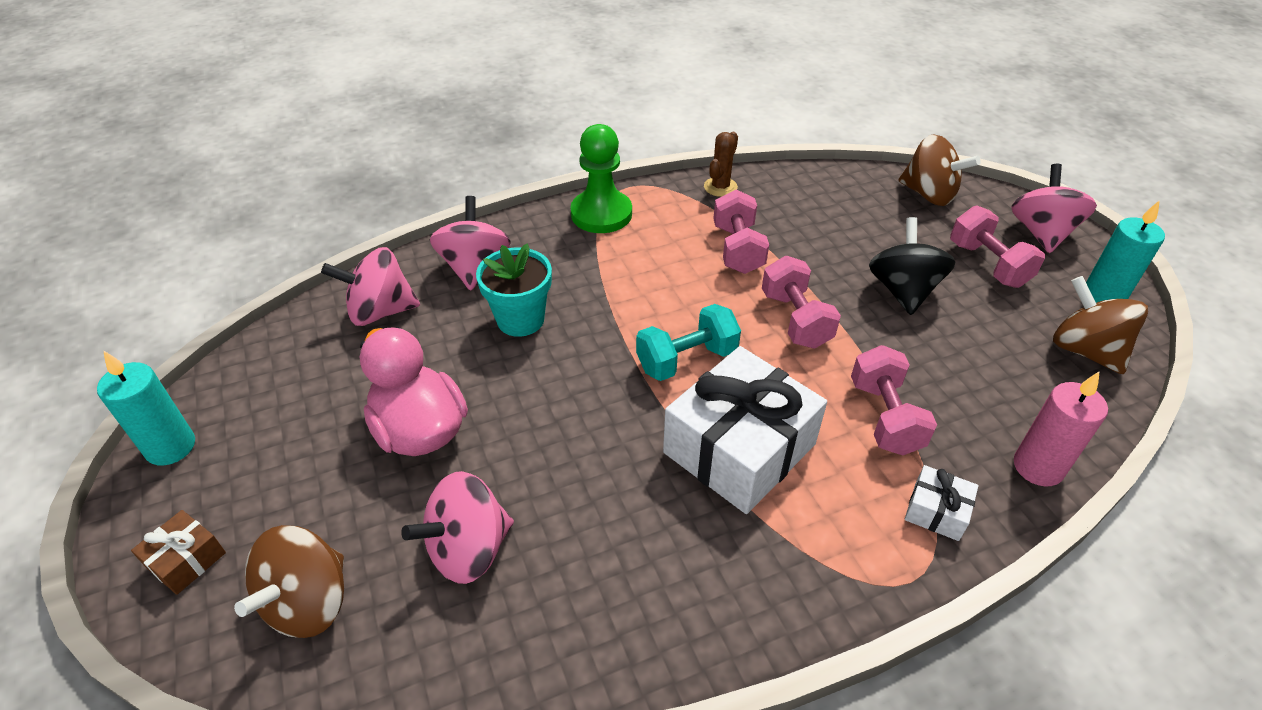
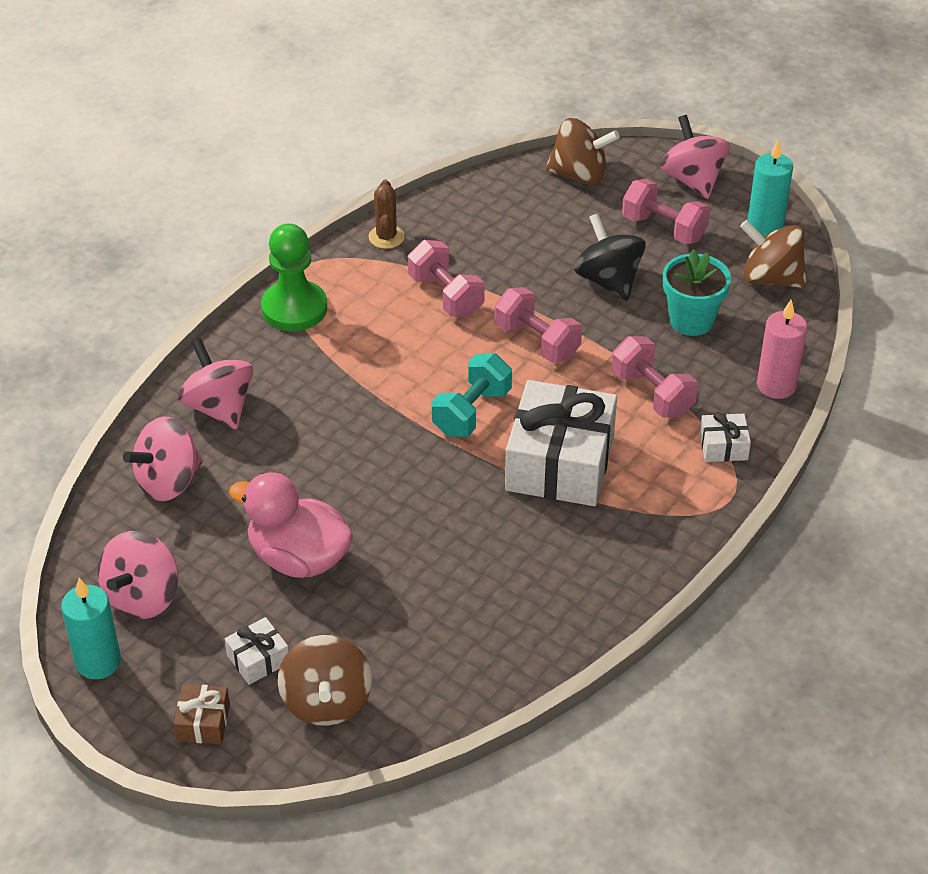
camera: 30 degrees left, 0 degrees up
pink spinning top [401,471,514,584] -> pink spinning top moved to [97,531,179,619]
turquoise flower pot [476,244,552,337] -> turquoise flower pot moved to [663,249,731,336]
none -> white gift [225,617,289,685]

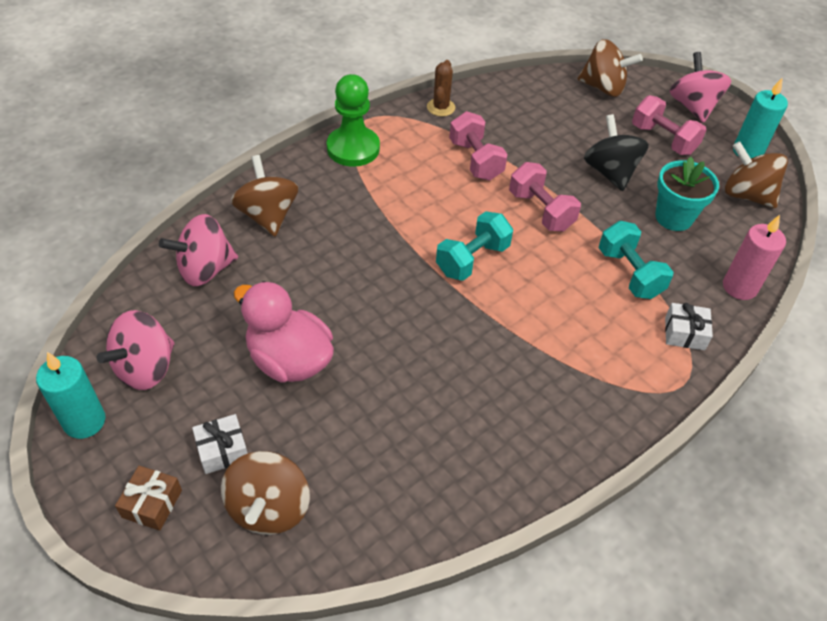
camera: 10 degrees right, 5 degrees up
pink spinning top [178,338,253,429] -> brown spinning top [231,155,299,236]
white gift [505,380,617,506] -> none
pink dumbbell [612,336,698,418] -> turquoise dumbbell [599,221,674,299]

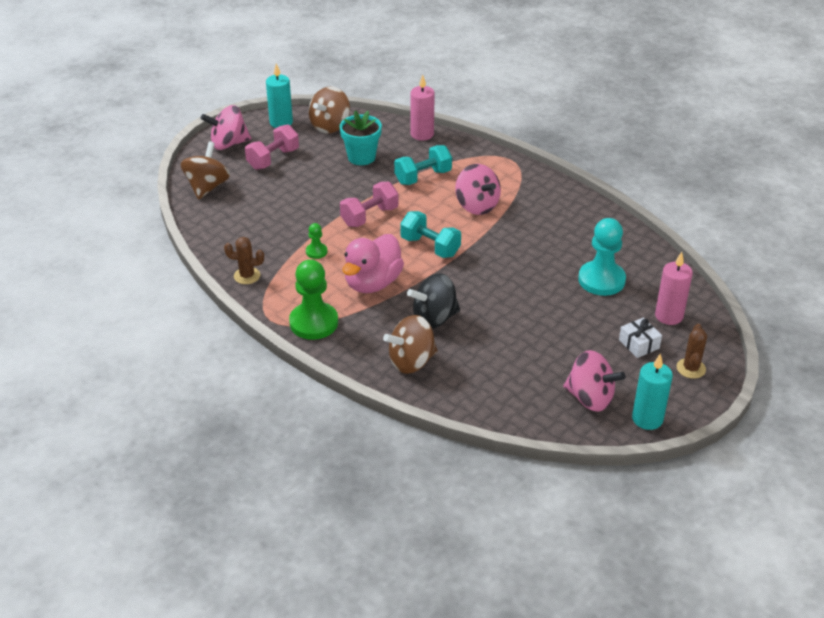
camera: 95 degrees left, 10 degrees down
brown gift [115,466,182,531] -> brown cactus [677,324,707,379]
pink spinning top [159,214,238,286] -> pink spinning top moved to [455,164,501,215]
brown spinning top [221,451,310,535] -> pink candle [655,252,693,325]
pink duck [234,281,334,383] -> pink duck moved to [342,234,404,293]
pink dumbbell [449,111,508,180] -> green pawn [306,223,327,259]
black spinning top [584,114,649,191] -> black spinning top moved to [407,273,460,328]
white gift [665,303,713,350] -> none
none -> turquoise pawn [578,218,626,296]

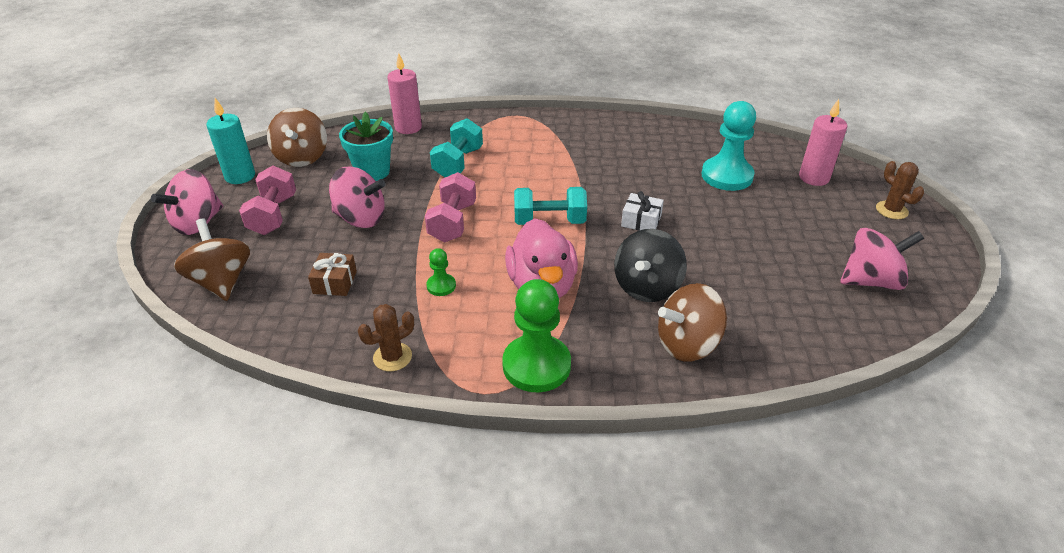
camera: 40 degrees left, 0 degrees up
brown spinning top [383,315,438,374] -> brown spinning top turned 45 degrees clockwise [658,283,727,362]
pink spinning top [455,164,501,215] -> pink spinning top moved to [329,167,386,228]
white gift [619,318,662,358] -> white gift moved to [621,191,664,231]
turquoise candle [632,354,673,430] -> none
none -> brown gift [308,253,357,296]

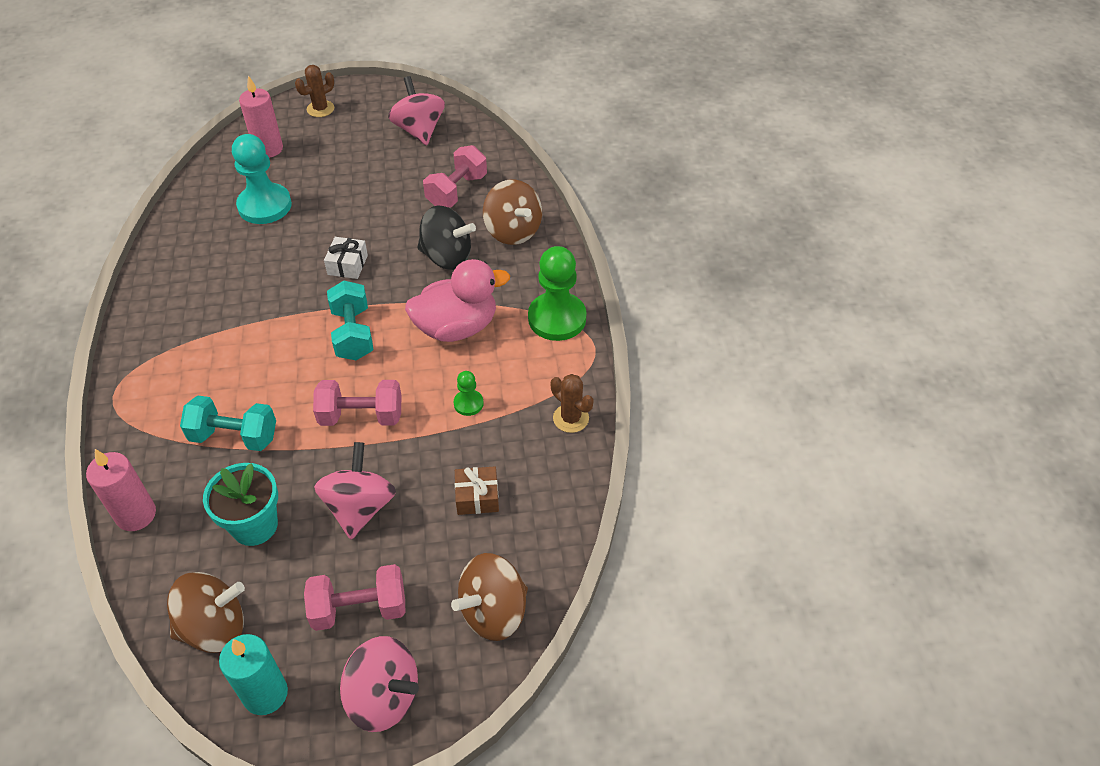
camera: 100 degrees left, 10 degrees up
none -> pink dumbbell [423,145,487,208]

